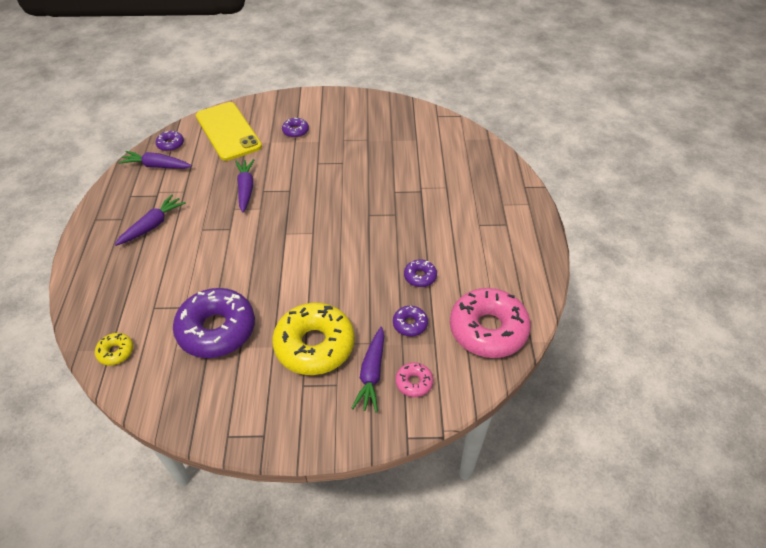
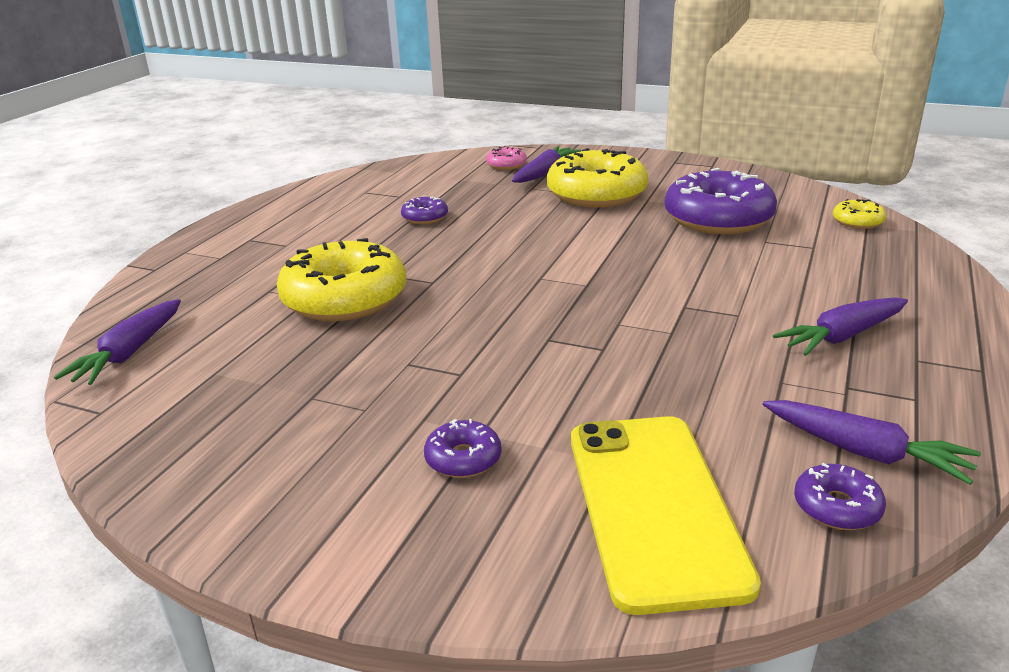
camera: 155 degrees left, 20 degrees down
purple carrot [235,159,254,212] -> purple carrot moved to [54,299,181,385]
purple donut [393,306,428,336] -> none
pink donut [450,288,531,358] -> none
none -> yellow donut [277,238,406,321]

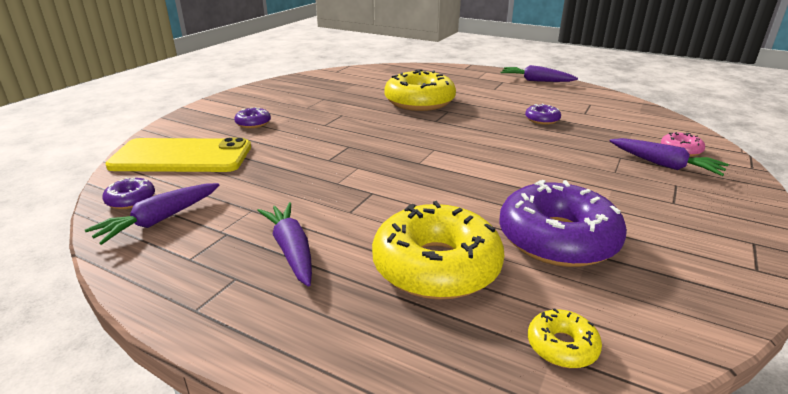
camera: 95 degrees right, 0 degrees up
purple carrot [54,299,181,385] -> purple carrot moved to [501,65,578,82]
yellow donut [547,148,649,208] -> yellow donut moved to [372,201,504,300]

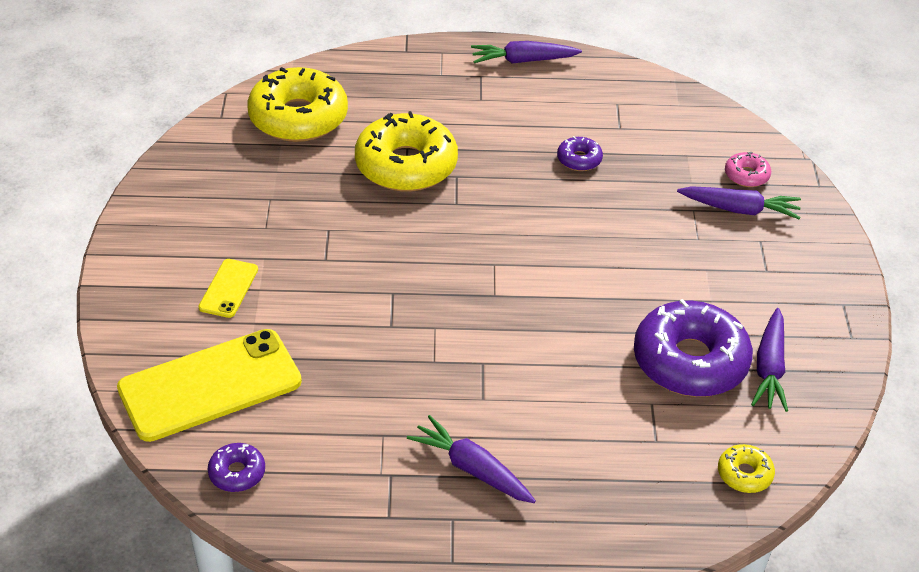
camera: 30 degrees left, 15 degrees up
purple carrot [85,183,219,245] -> purple carrot moved to [751,308,788,412]
purple donut [234,107,271,128] -> yellow phone [198,259,258,318]
yellow donut [372,201,504,300] -> yellow donut moved to [247,67,348,142]

